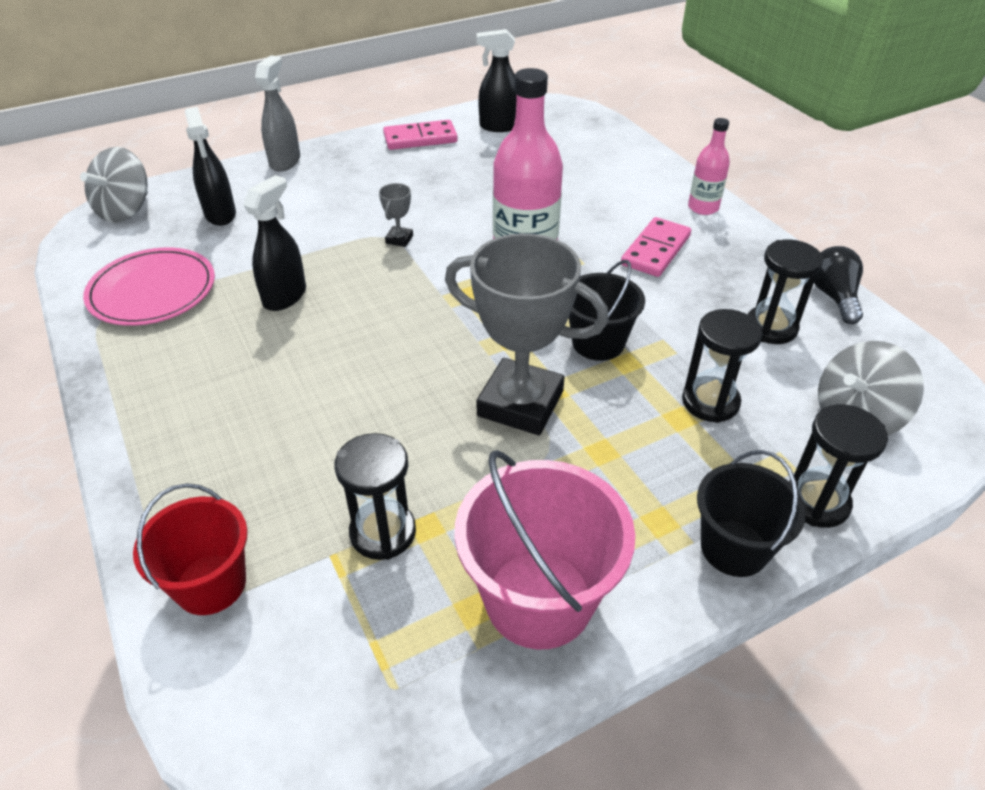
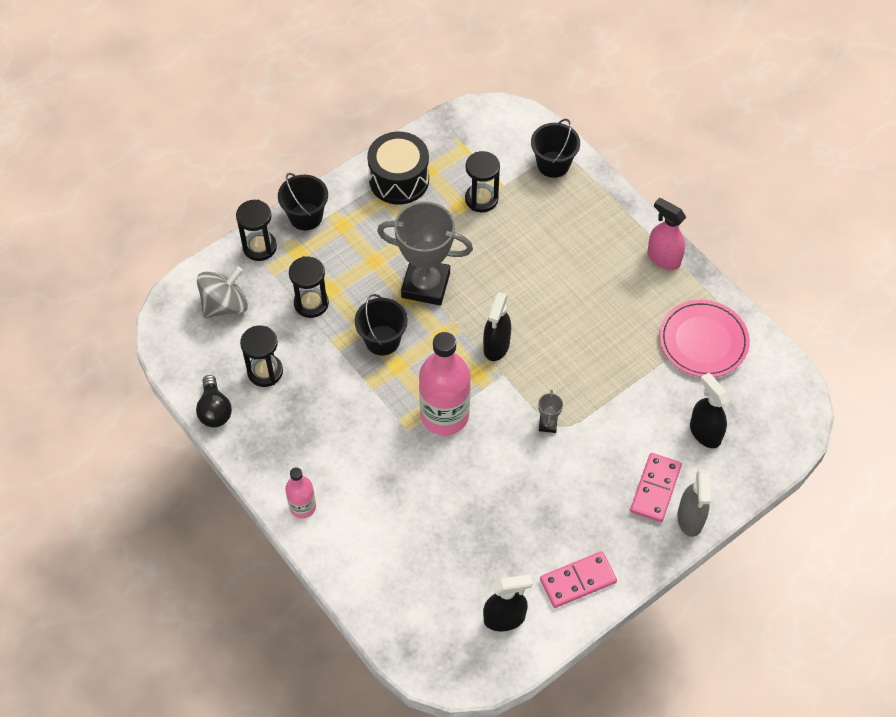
camera: 170 degrees right, 15 degrees up
grey spinning top [80,147,148,223] -> none
red bucket [133,483,248,615] -> black bucket [531,119,580,178]
black spray bottle [243,175,306,311] -> black spray bottle moved to [483,292,511,361]
pink bucket [455,450,635,649] -> black drum [367,132,429,205]
pink domino [621,217,691,277] -> pink domino moved to [630,453,682,522]
none -> pink spray bottle [647,198,686,270]

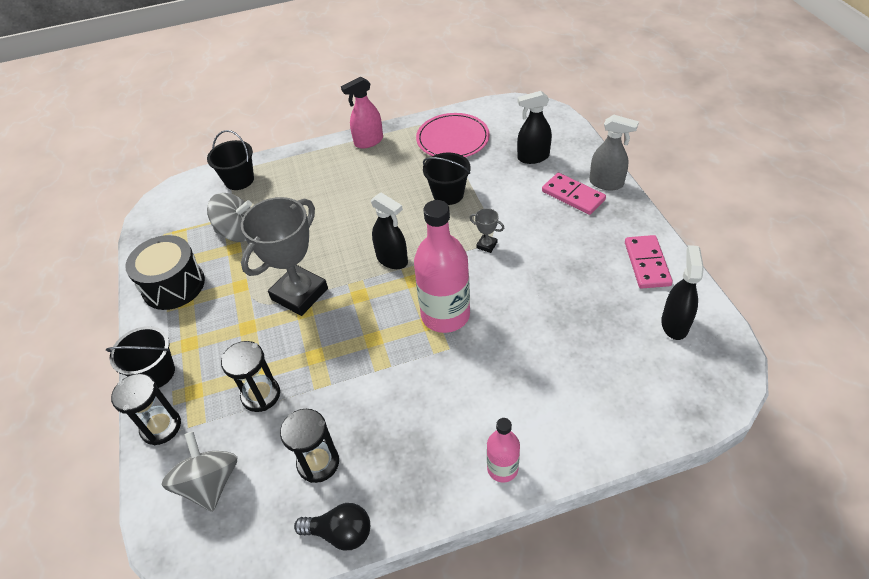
camera: 65 degrees left, 10 degrees down
black bucket [355,294,408,356] -> black bucket moved to [423,153,471,205]
black hourglass [465,151,500,212] -> grey spinning top [207,193,252,242]

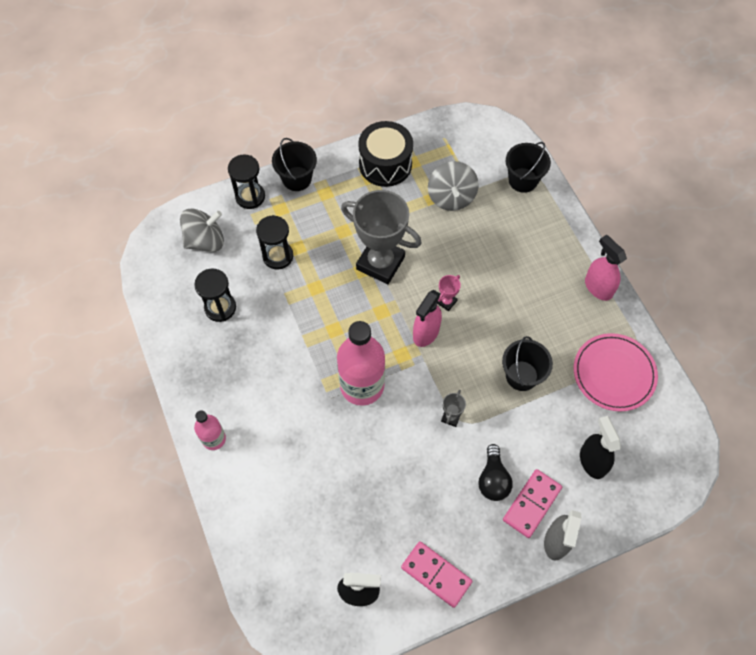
camera: 80 degrees right, 15 degrees up
black light bulb [294,503,370,550] -> black light bulb moved to [478,444,513,501]
black spray bottle [371,193,408,269] -> pink spray bottle [413,290,442,347]
pink domino [625,235,673,289] -> pink domino turned 45 degrees clockwise [401,541,472,608]
none -> pink trophy [437,275,461,311]

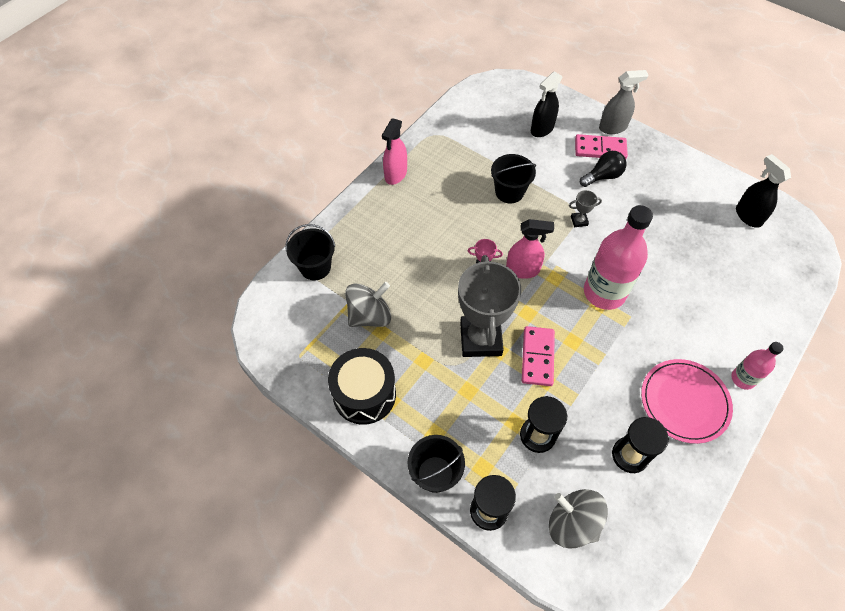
camera: 120 degrees left, 5 degrees down
pink domino [401,541,472,608] -> pink domino moved to [522,326,555,386]
pink plate [574,333,658,411] -> pink plate moved to [641,359,733,444]

